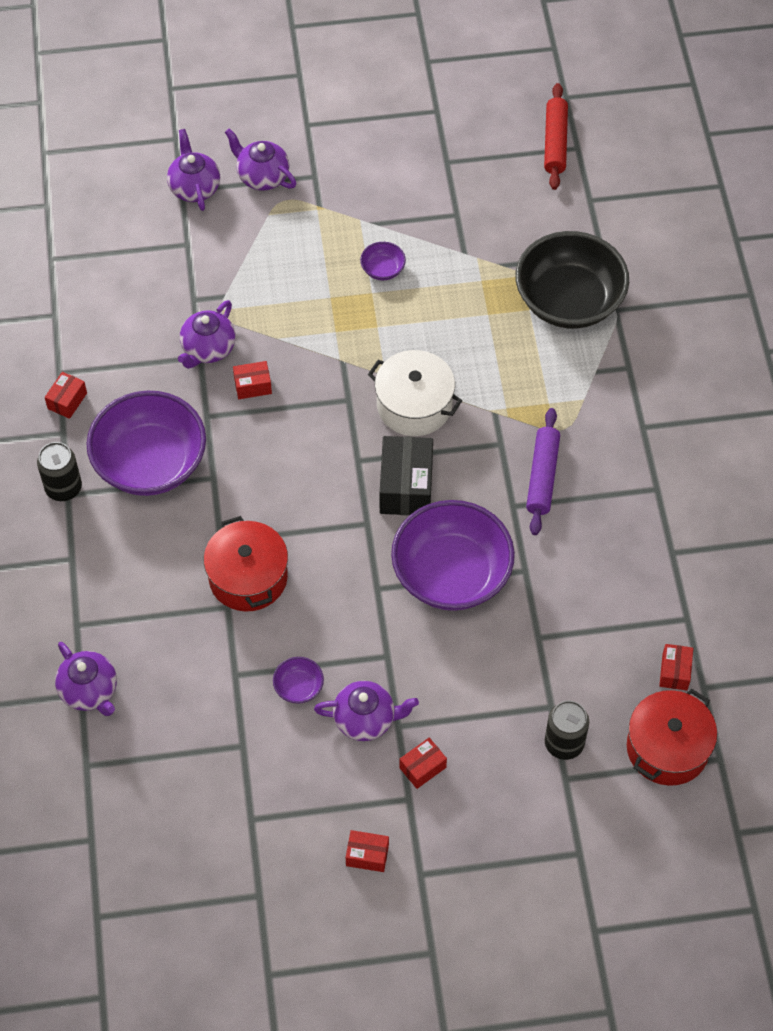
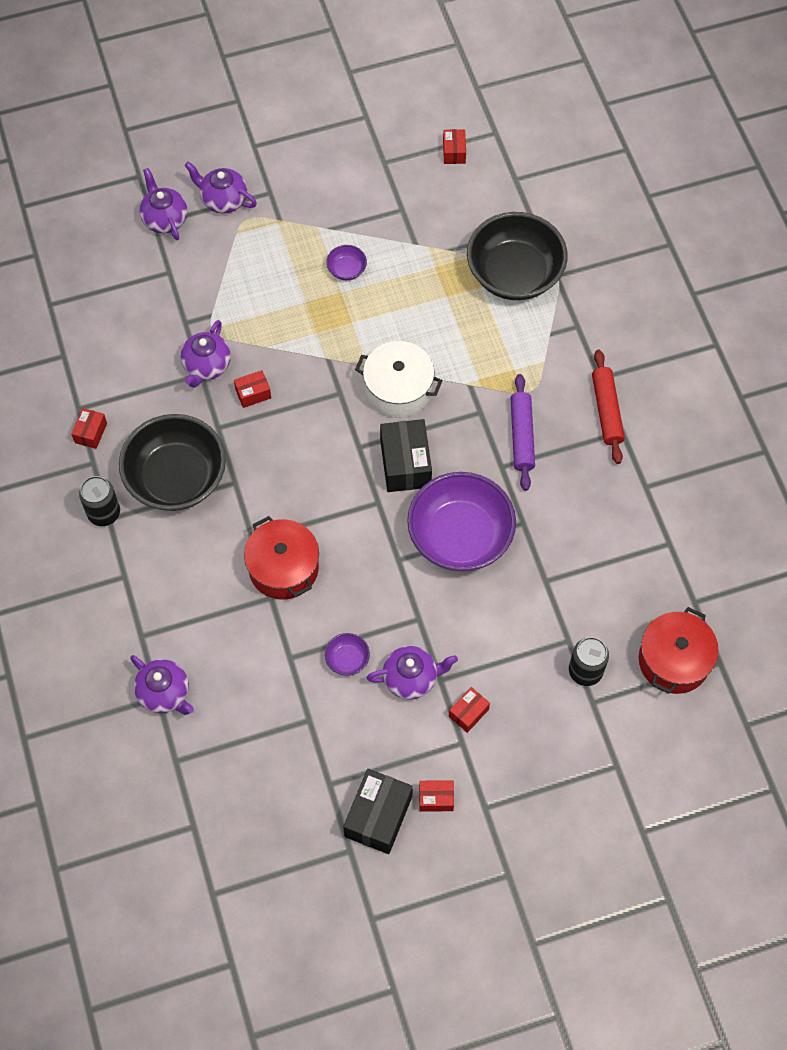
camera: 10 degrees left, 5 degrees up
purple bowl [86,390,206,496] -> black bowl [119,414,226,511]
red rolling pin [544,83,568,190] -> red rolling pin moved to [592,350,625,464]
red box [659,644,693,691] -> red box moved to [443,129,466,164]
none -> black box [343,769,413,854]

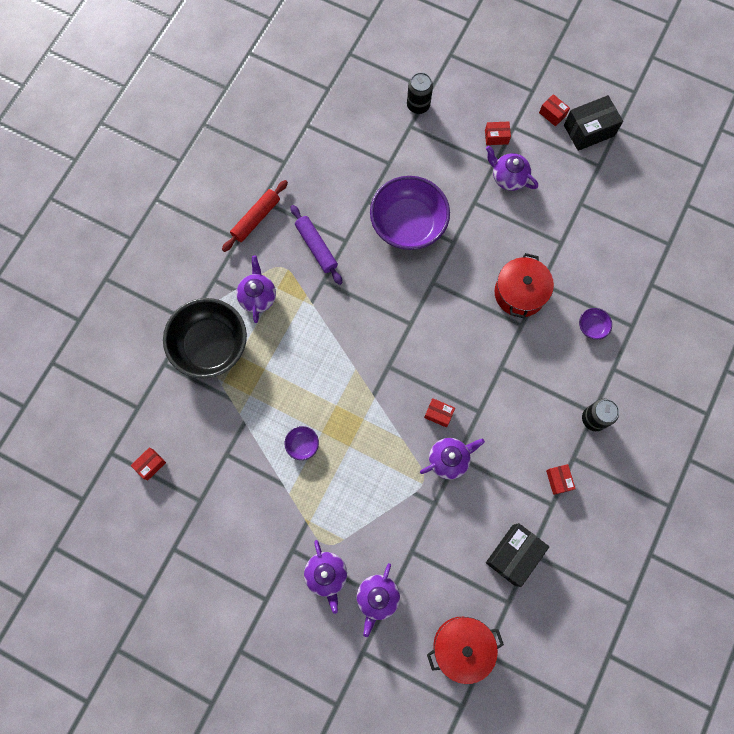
camera: 135 degrees left, 10 degrees up
red box [71,408,107,449] -> red box turned 75 degrees counterclockwise [546,464,576,495]
black bowl [119,414,226,511] -> none
purple teapot [130,655,194,715] -> purple teapot moved to [236,256,276,323]
purple bowl [325,633,370,676] -> purple bowl moved to [579,308,612,340]
white pot [355,341,442,418] -> none
black box [380,419,432,492] -> black box moved to [486,523,549,587]
purple rolling pin [511,374,535,491] -> purple rolling pin turned 75 degrees counterclockwise [291,205,342,285]
red pot [639,607,719,694] -> red pot moved to [427,617,504,684]

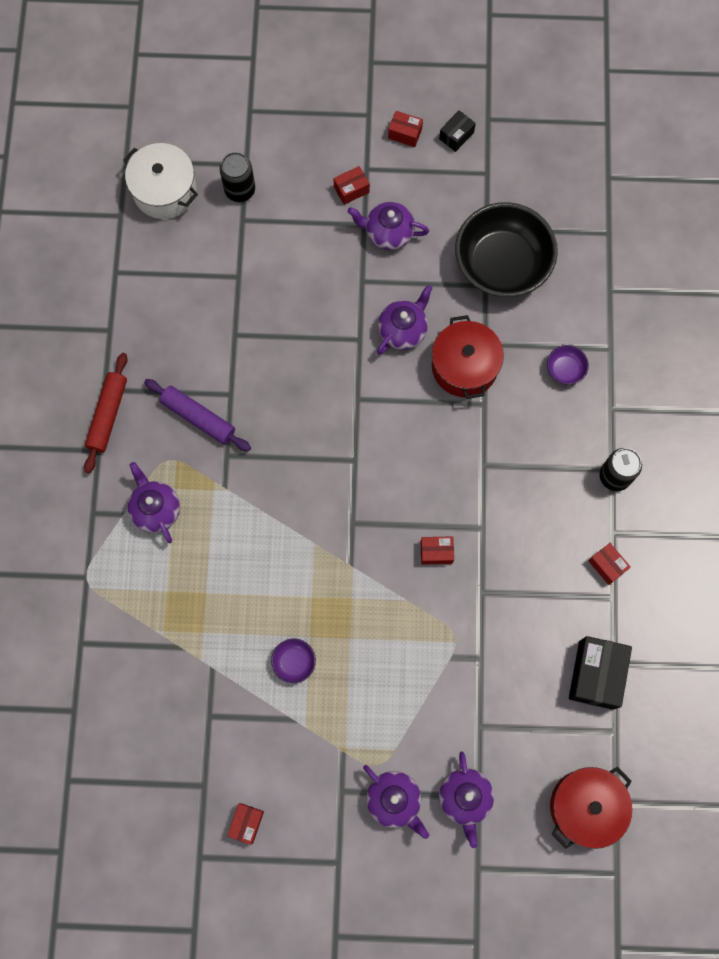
camera: 25 degrees left, 0 degrees up
red box [131,448,166,480] -> red box moved to [227,803,264,845]
black bowl [163,298,247,378] -> black bowl moved to [455,202,558,297]
purple bowl [370,176,450,250] -> none
purple teapot [420,438,485,480] -> purple teapot moved to [377,285,433,355]
black box [564,95,623,151] -> black box [439,110,476,152], size x0.53
none -> white pot [123,143,198,219]

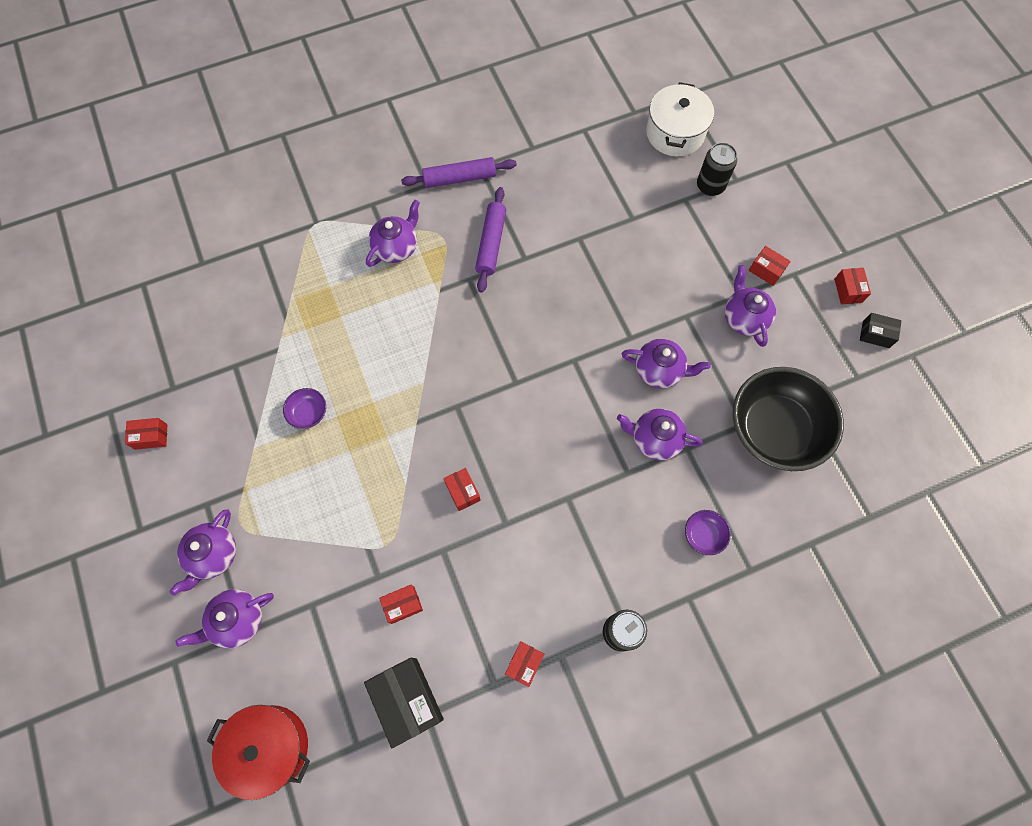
camera: 65 degrees right, 5 degrees down
red rolling pin [84,353,128,473] -> purple rolling pin [401,157,517,188]
red pot [432,315,504,399] -> purple teapot [617,409,703,461]
black box [569,636,632,710] -> black box turned 75 degrees clockwise [364,658,444,748]
none -> red box [379,584,423,624]

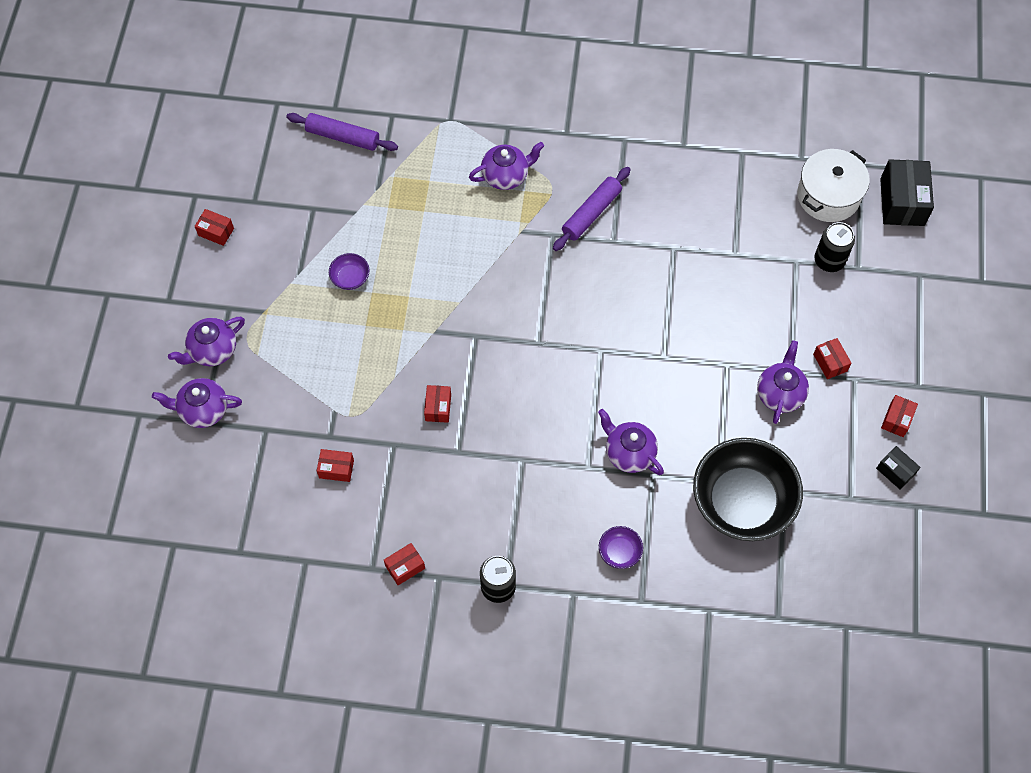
camera: 30 degrees right, 5 degrees down
red pot [207,705,310,800] -> none
black box [364,658,444,748] -> black box moved to [880,159,934,226]
purple rolling pin [401,157,517,188] -> purple rolling pin moved to [286,113,398,151]
purple teapot [622,339,711,389] -> none

